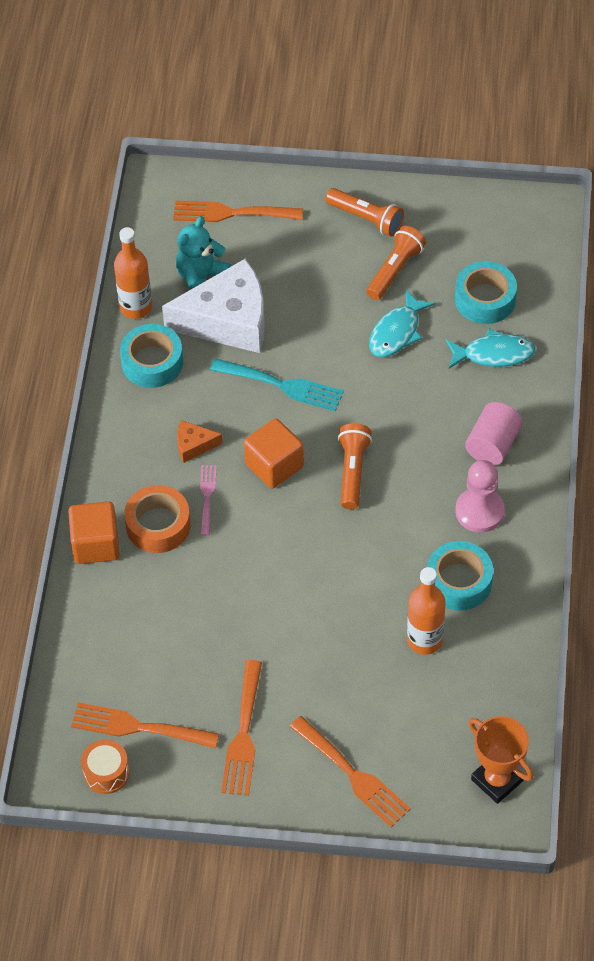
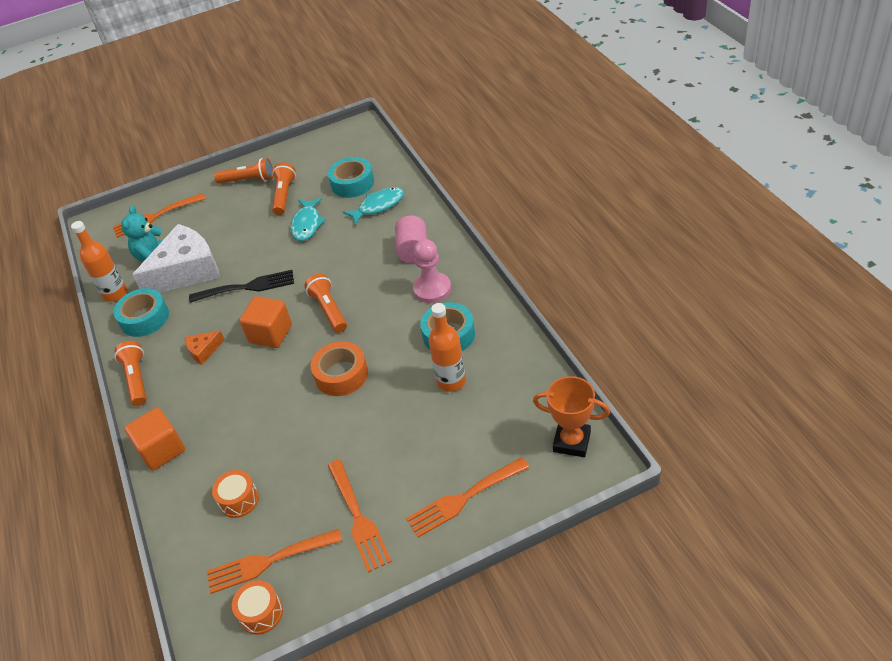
camera: 25 degrees left, 10 degrees down
orange tape [124,485,191,553] -> orange tape moved to [311,341,368,396]
pink fork [200,465,217,536] -> none
turquoise fork [210,358,344,411] -> black fork [189,270,294,303]
orange fork [289,716,411,827] -> orange fork turned 135 degrees clockwise [406,457,530,538]
none -> orange flashlight [114,341,147,406]
none -> orange drum [212,470,259,518]

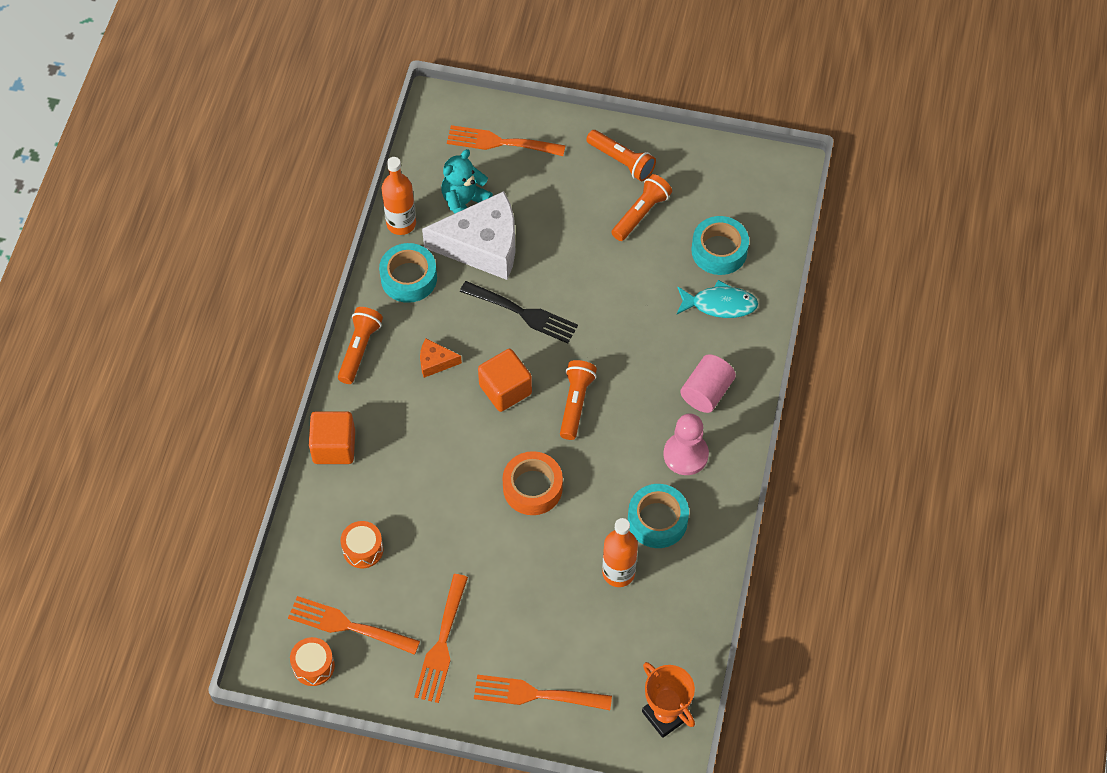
camera: 30 degrees right, 15 degrees up
turquoise fish [291,198,326,241] -> none

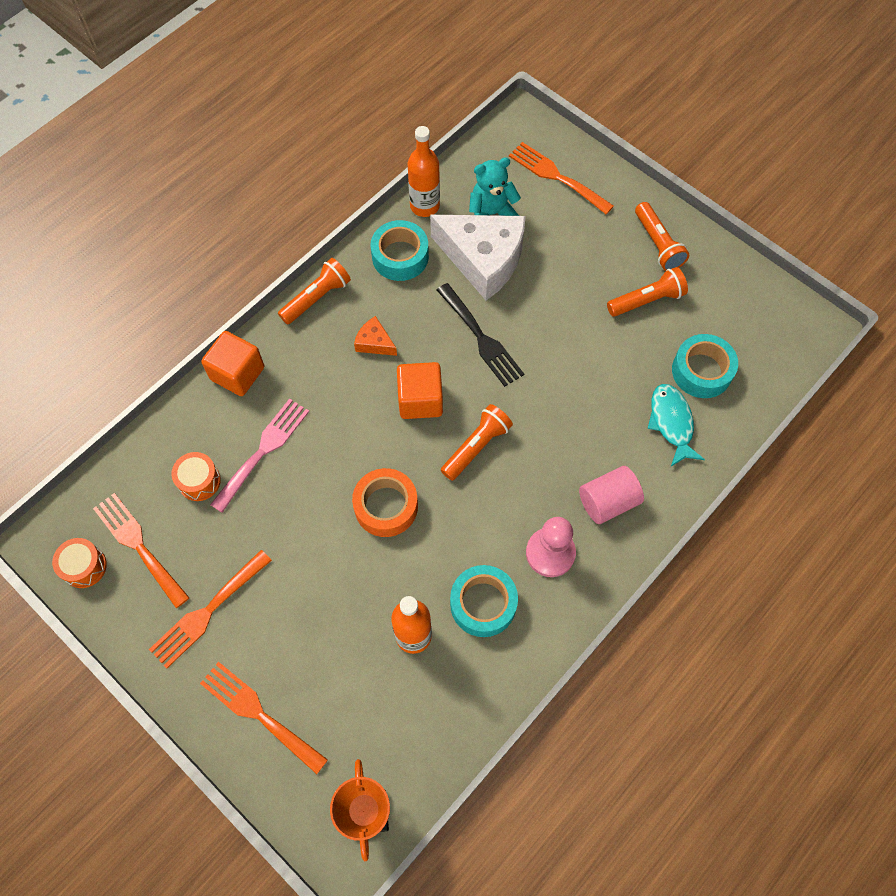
camera: 30 degrees right, 5 degrees up
turquoise fish [677,280,758,318] -> turquoise fish turned 135 degrees counterclockwise [647,384,705,466]
none -> pink fork [210,399,309,513]

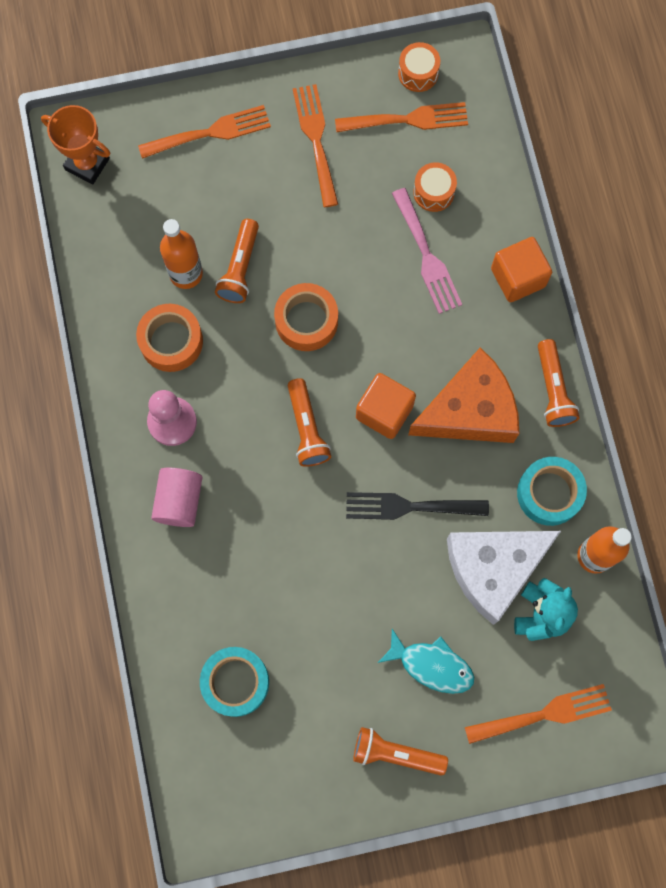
camera: 125 degrees right, 10 degrees up
orange cheese [354,316,397,356] -> orange cheese [408,347,519,443], size x2.32
turquoise tape [450,565,518,637] -> orange tape [136,304,203,372]
orange flashlight [607,267,688,317] -> orange flashlight moved to [215,219,259,303]
turquoise fish [647,384,705,466] -> turquoise fish moved to [378,629,474,694]

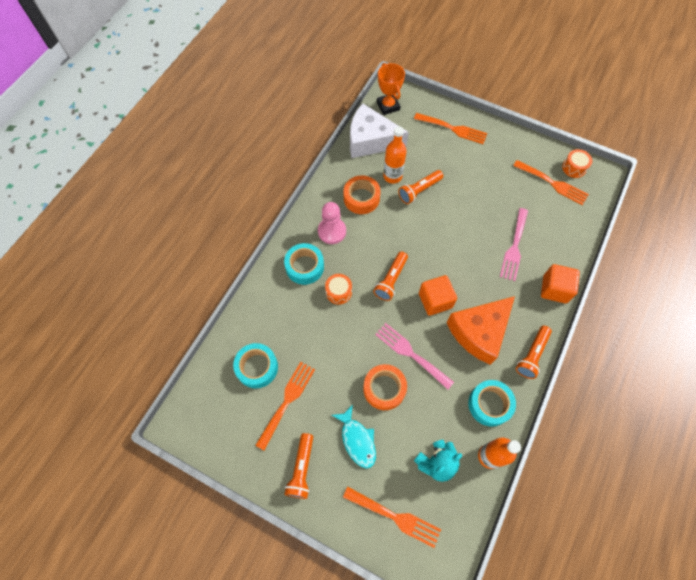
camera: 40 degrees right, 10 degrees down
pink cylinder [151,468,202,527] -> turquoise tape [284,243,324,285]
orange tape [274,283,338,351] -> orange tape moved to [363,364,407,410]
orange fork [293,84,338,207] -> orange fork moved to [255,362,315,451]
black fork [346,492,489,520] -> pink fork [375,323,454,390]
orange flashlight [353,727,448,776] -> orange flashlight turned 135 degrees counterclockwise [284,433,313,499]
orange cheese [408,347,519,443] -> orange cheese turned 120 degrees clockwise [446,296,515,365]
orange drum [413,162,457,212] -> orange drum moved to [325,274,352,305]
white cheese [447,531,561,625] -> white cheese moved to [350,103,409,158]

